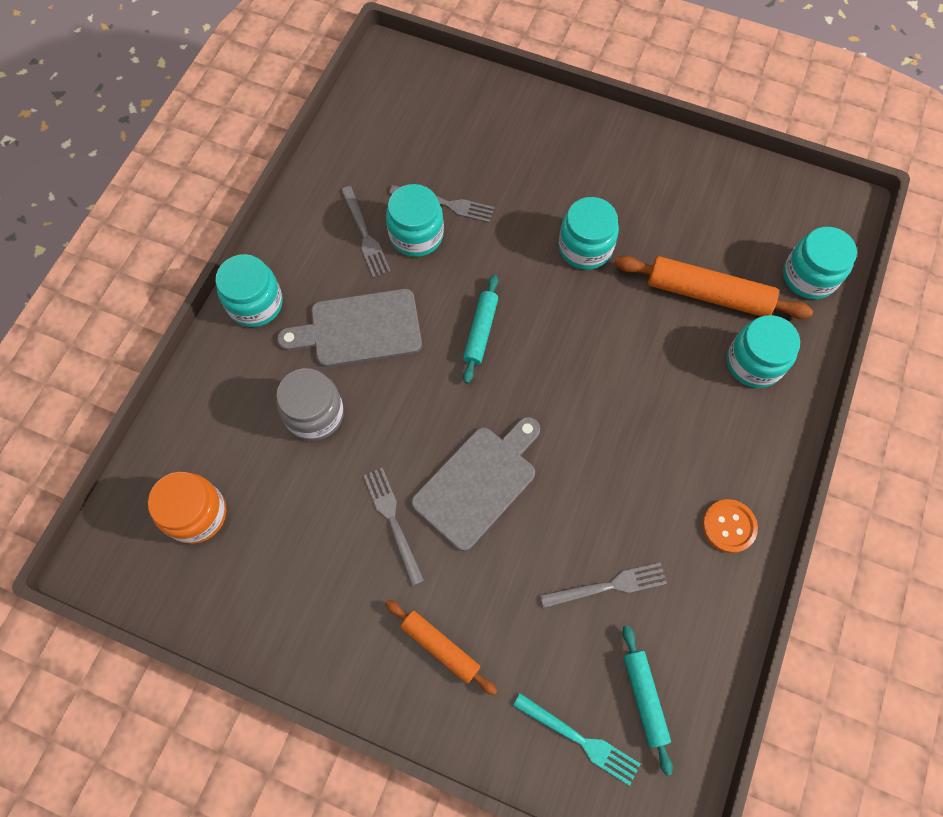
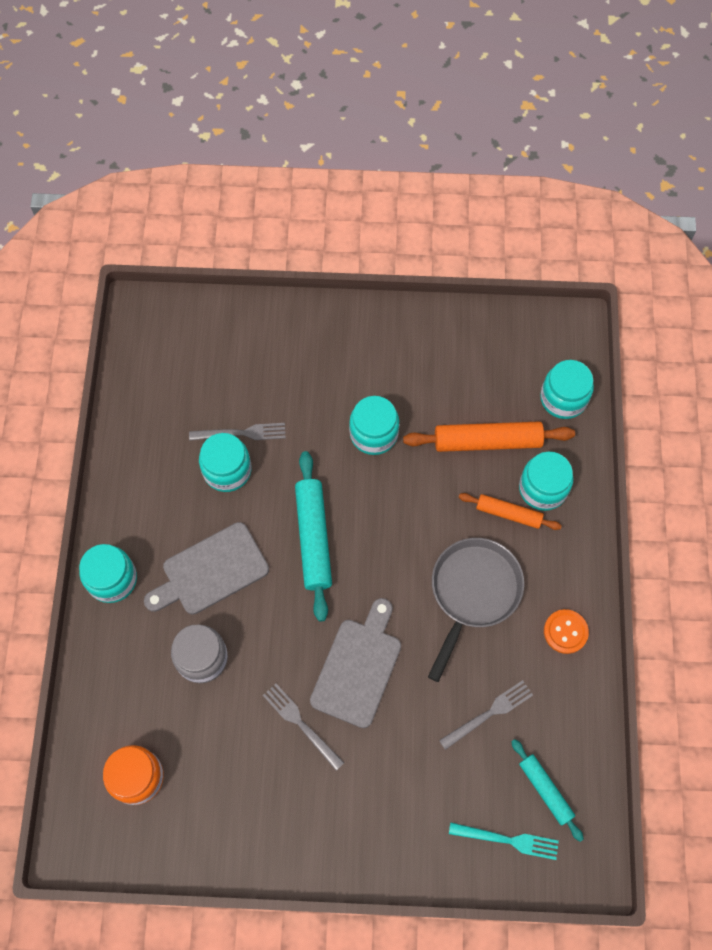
camera: 20 degrees left, 0 degrees up
grey fork [341,186,391,278] -> none
orange rolling pin [385,600,497,695] -> orange rolling pin moved to [459,493,562,530]
turquoise rolling pin [463,275,498,383] -> turquoise rolling pin [295,451,332,622], size x1.65
none -> grey pan [428,538,524,682]

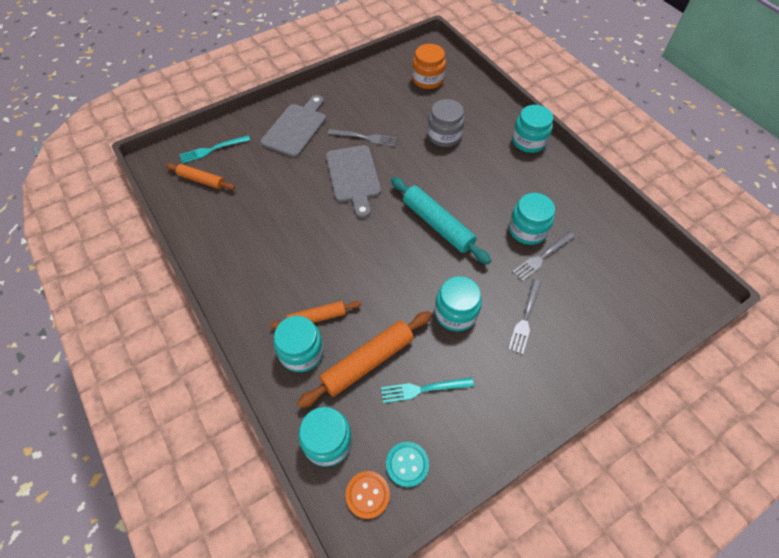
camera: 145 degrees right, 10 degrees down
grey cutting board [144,522,269,615] -> grey cutting board moved to [261,95,326,158]
grey pan [428,538,524,682] -> none
grey fork [439,680,533,750] -> grey fork moved to [508,279,541,355]
turquoise rolling pin [511,739,584,842] -> orange rolling pin [166,163,235,190]
orange button [544,609,589,654] -> orange button moved to [345,471,390,519]
none -> turquoise fork [381,377,474,403]
none -> turquoise button [386,442,429,487]

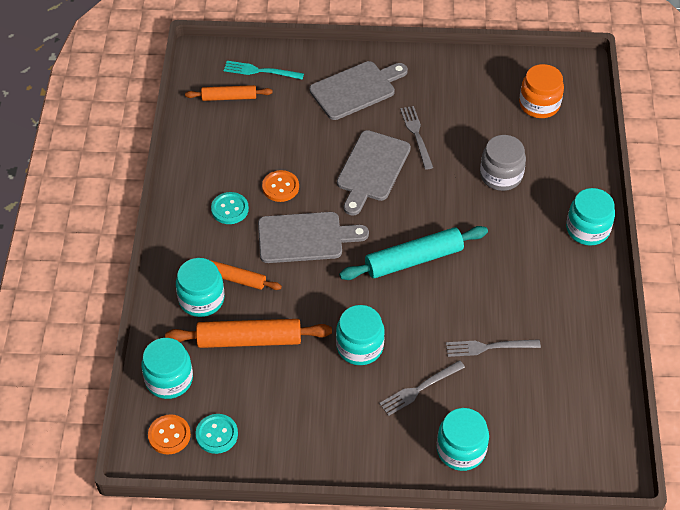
camera: 35 degrees right, 5 degrees down
orange rolling pin [166,163,235,190] -> orange rolling pin turned 60 degrees counterclockwise [185,85,273,101]
grey fork [328,129,397,147] -> grey fork turned 150 degrees counterclockwise [400,106,433,170]
turquoise fork [381,377,474,403] -> none
turquoise rolling pin [391,177,491,265] -> turquoise rolling pin turned 75 degrees clockwise [339,226,488,280]
turquoise jar [509,193,555,245] -> turquoise jar moved to [437,408,489,471]
none -> turquoise button [211,192,249,224]
none -> grey cutting board [258,212,369,263]
none -> orange button [262,170,299,202]

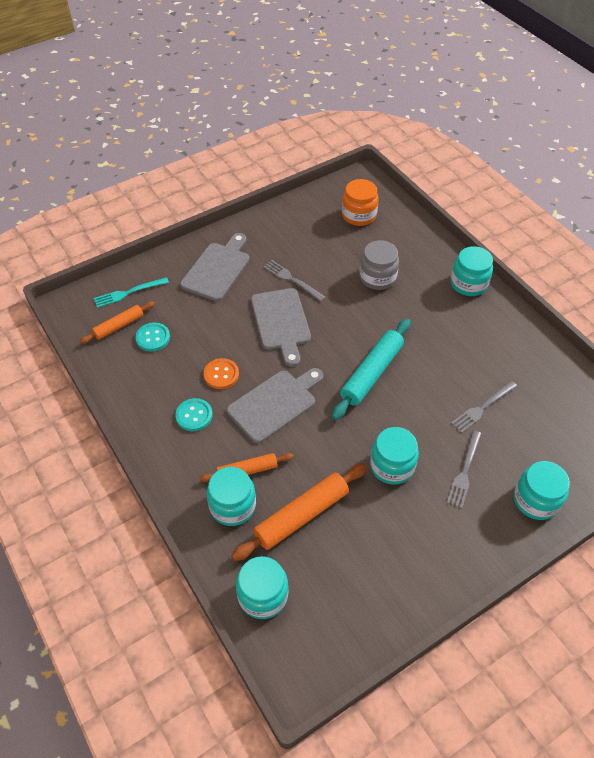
camera: 35 degrees left, 0 degrees up
orange button [148,414,191,454] -> none
turquoise button [195,414,238,454] -> turquoise button moved to [135,322,170,352]

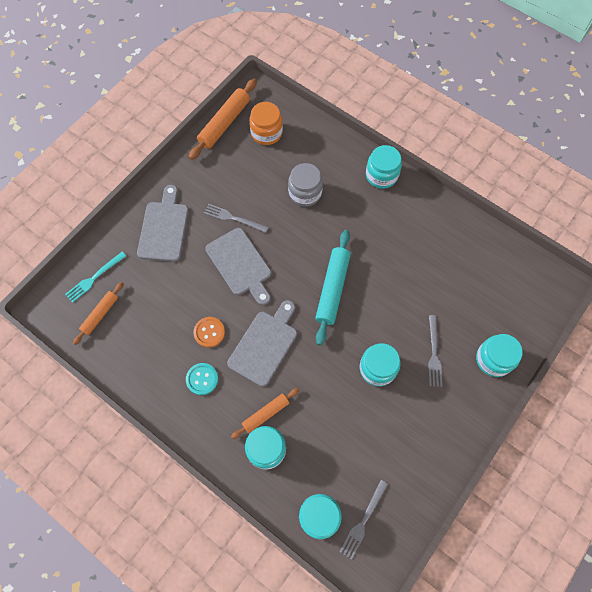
camera: 20 degrees left, 15 degrees up
turquoise button [135,322,170,352] -> none
orange rolling pin [231,463,367,561] -> orange rolling pin moved to [189,79,257,160]
grey fork [451,381,517,433] -> grey fork moved to [340,480,388,560]

